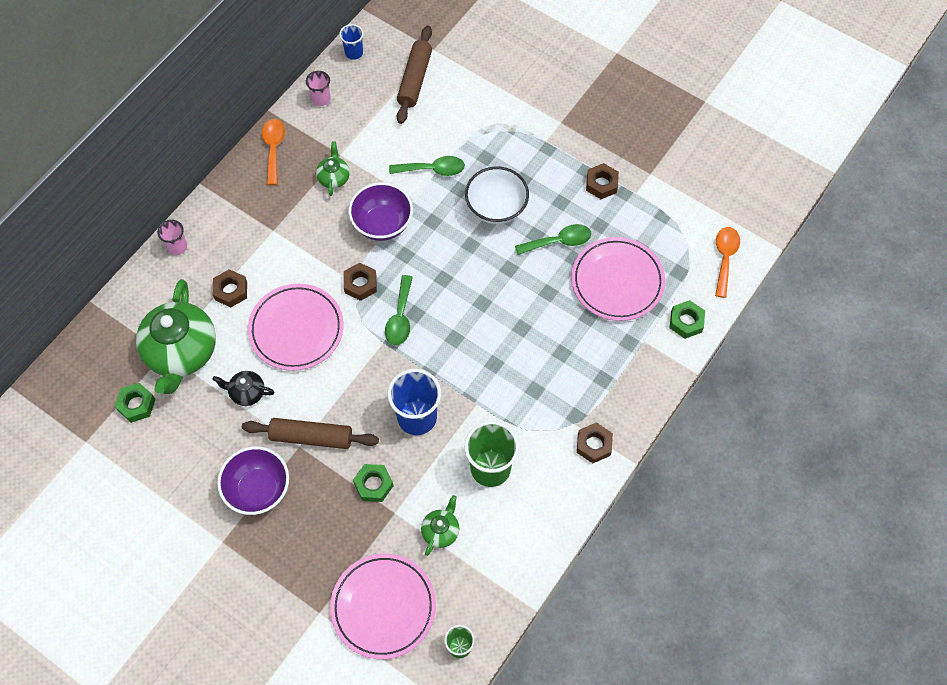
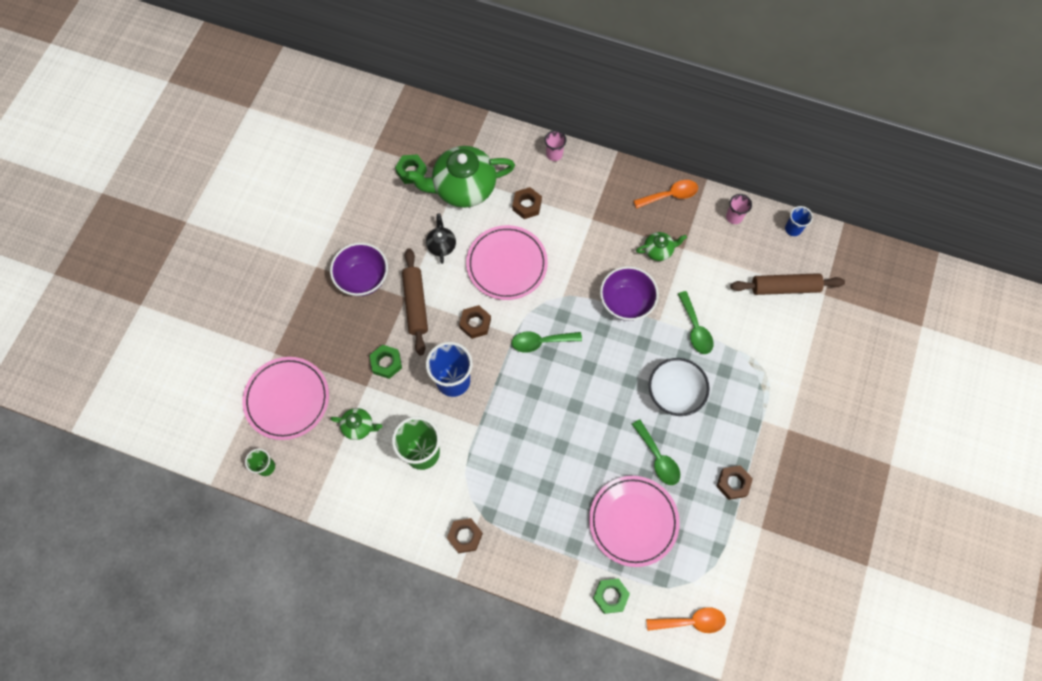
camera: 75 degrees right, 5 degrees up
brown nut [344,263,377,301] -> brown nut moved to [459,305,491,339]

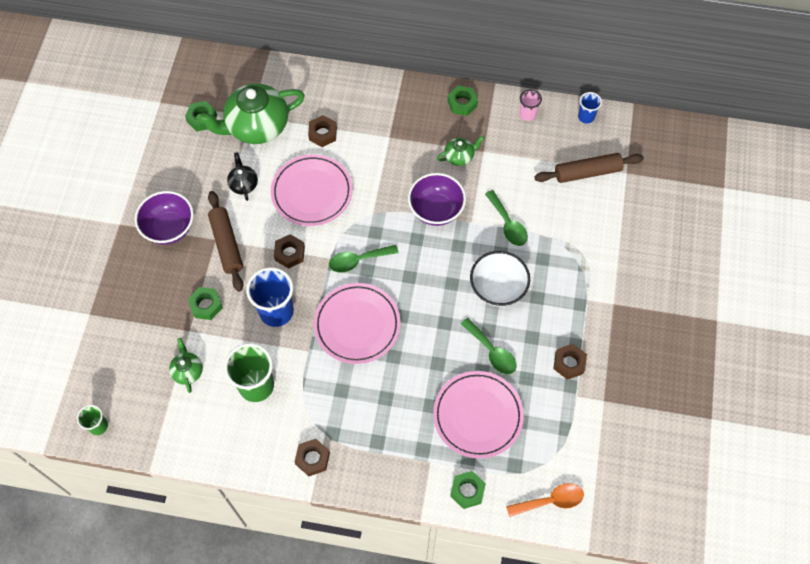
camera: 10 degrees left, 5 degrees down
pink plate [242,357,329,440] -> pink plate moved to [313,283,401,364]
green teapot [330,408,382,440] -> green teapot turned 105 degrees counterclockwise [169,338,203,393]
pink cup [545,130,567,161] -> none
orange spoon [633,180,698,209] -> green nut [447,86,478,116]

